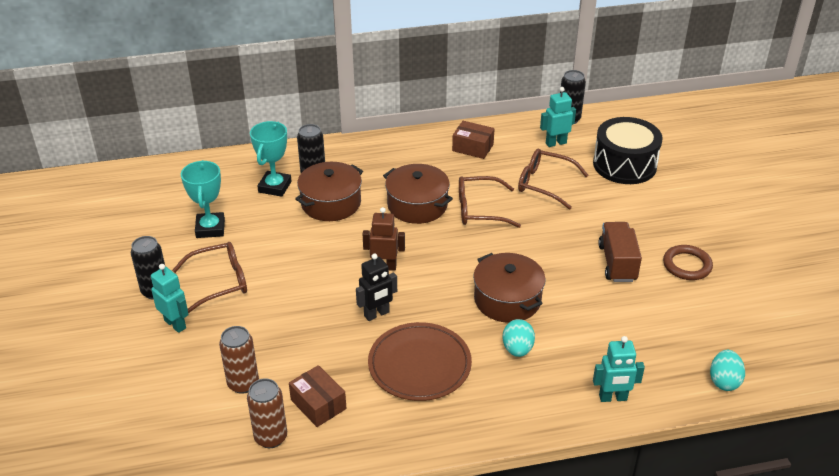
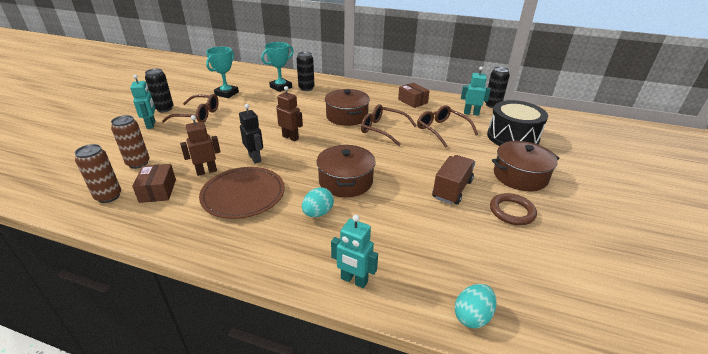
camera: 30 degrees right, 5 degrees down
brown pot [295,162,363,221] -> brown pot moved to [492,141,559,191]
black robot [356,253,397,321] -> black robot turned 120 degrees counterclockwise [239,104,263,164]
none -> brown robot [180,115,220,176]

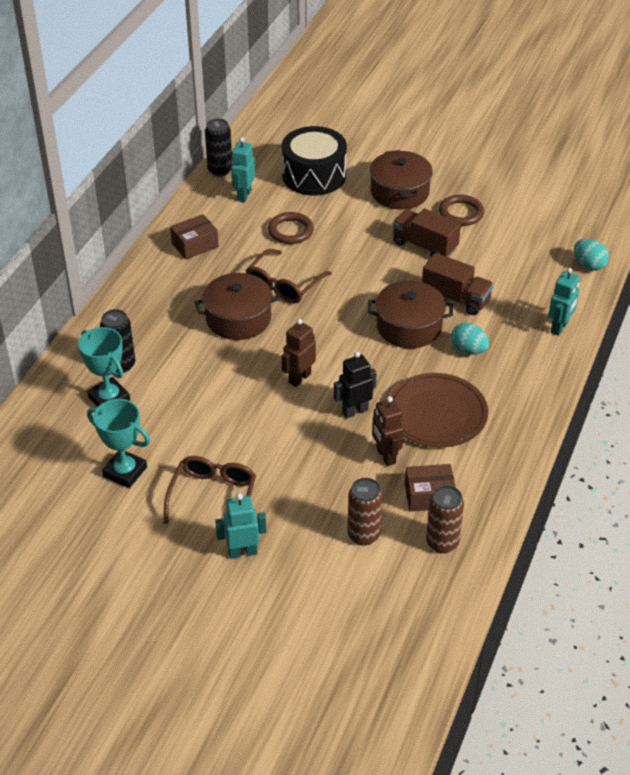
camera: 85 degrees left, 10 degrees up
black can [145,69,173,112] -> none
brown glasses [417,105,478,148] -> brown ring [268,212,314,244]
none -> brown truck [422,253,494,315]

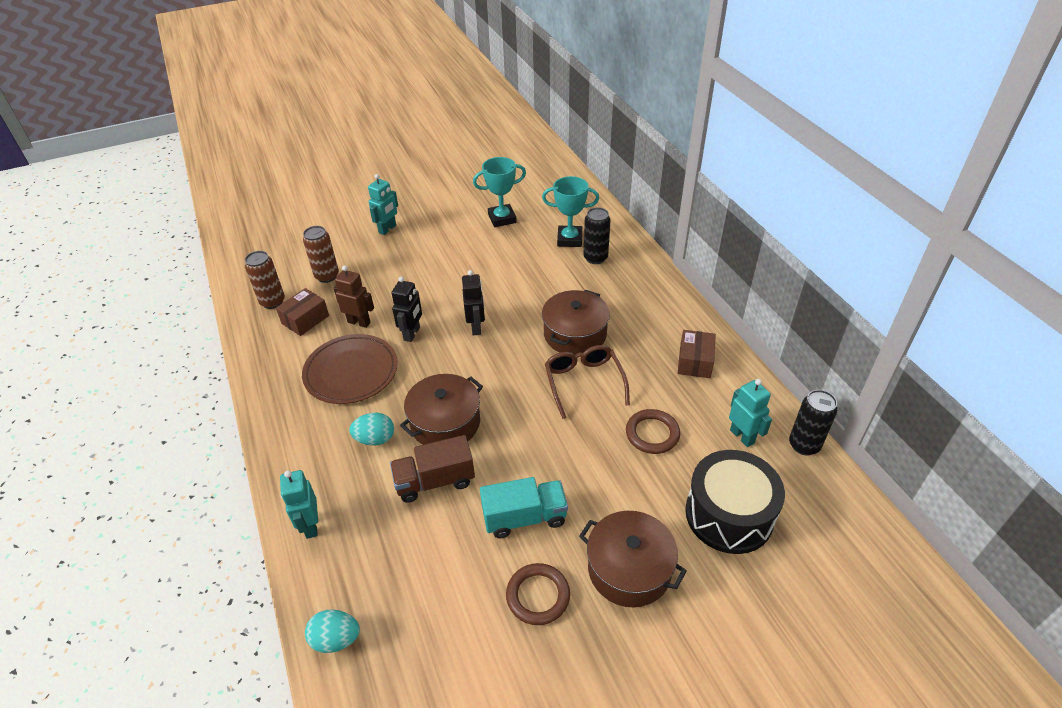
camera: 135 degrees right, 0 degrees up
brown glasses [164,456,256,524] -> none
brown robot [282,319,316,387] -> black robot [462,270,485,336]
brown truck [392,208,461,257] -> turquoise truck [480,477,568,538]

